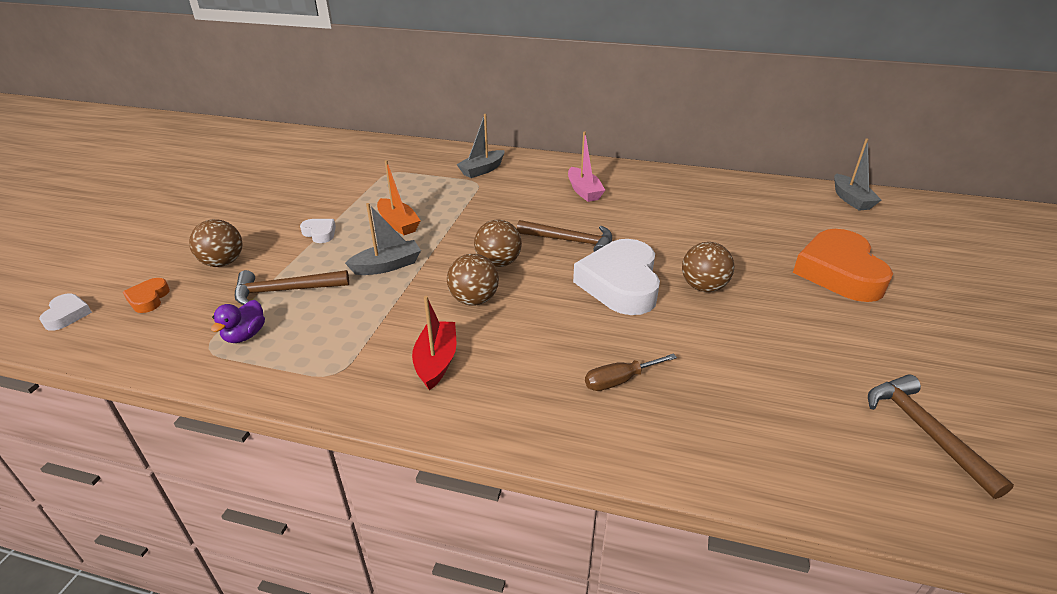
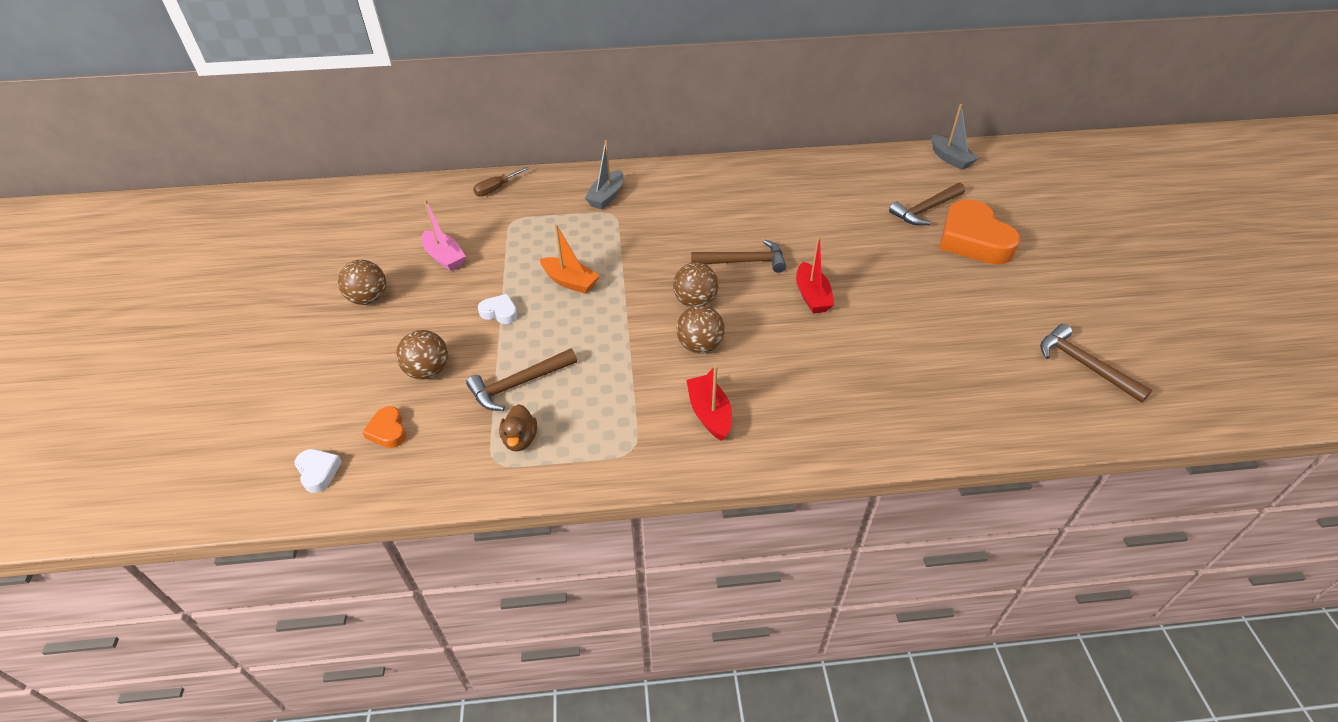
camera: 20 degrees left, 10 degrees up
purple duck [211,300,265,343] -> brown duck [499,404,537,451]
grey boat [345,203,421,275] -> none
pink boat [568,132,605,202] -> pink boat moved to [422,200,466,271]
white heart [573,239,660,315] -> red boat [796,236,834,313]
brown screwdriver [585,354,677,391] -> brown screwdriver moved to [473,167,529,196]
brown ball [682,242,734,292] -> brown ball moved to [338,260,386,305]
none -> brown hammer [889,183,965,226]

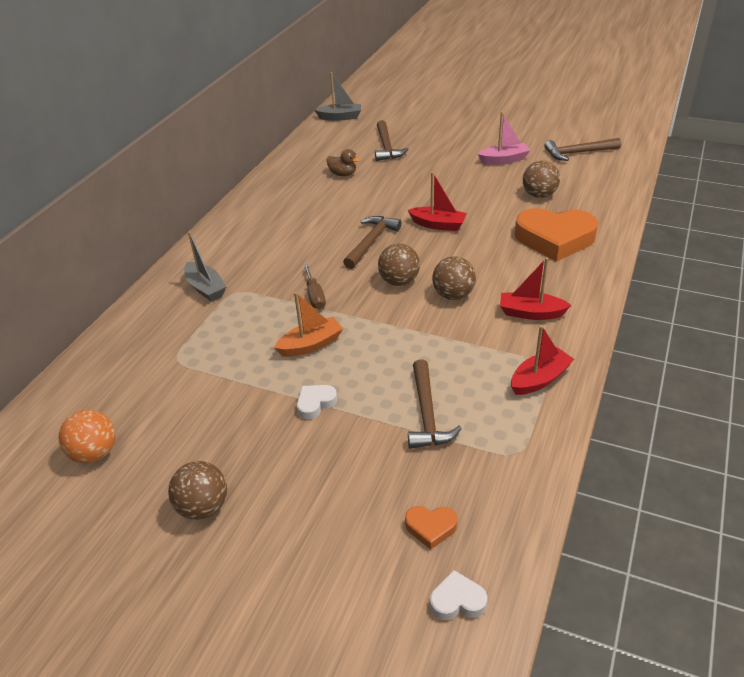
camera: 60 degrees left, 5 degrees down
brown ball [396,330,448,380] -> brown ball moved to [523,161,560,198]
pink boat [422,200,466,271] -> pink boat moved to [478,112,530,165]
brown screwdriver [473,167,529,196] -> brown screwdriver moved to [303,264,326,309]
brown duck [499,404,537,451] -> brown duck moved to [326,149,360,176]
orange heart [939,199,1020,265] -> orange heart moved to [515,208,598,262]
none -> orange ball [59,410,115,463]
none -> red boat [511,325,574,395]

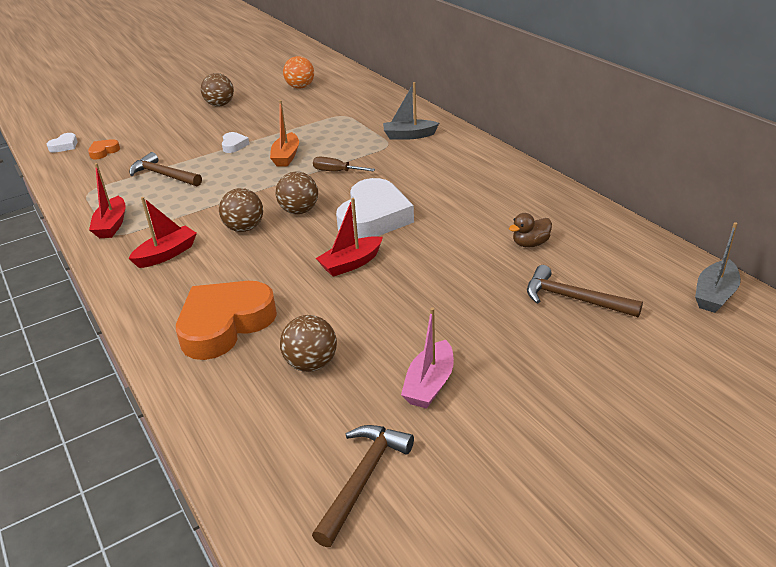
camera: 125 degrees right, 5 degrees down
brown hammer [343,216,401,269] -> white heart [336,178,414,238]

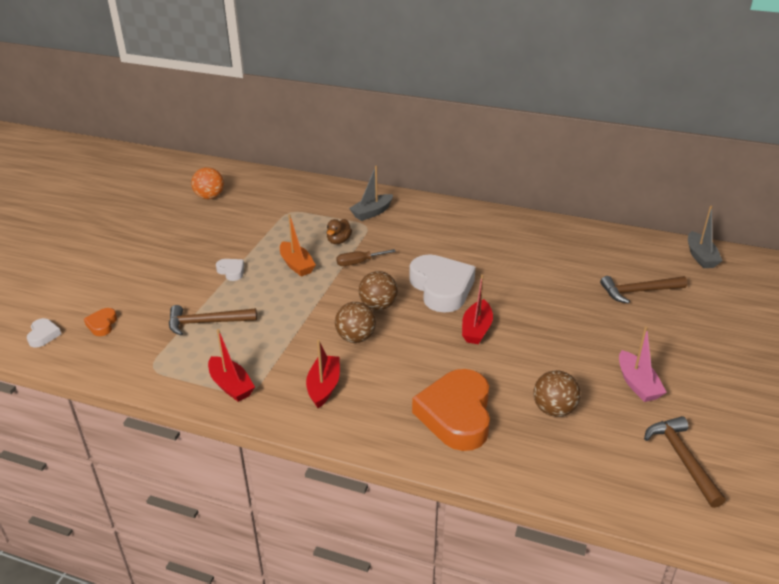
camera: 40 degrees left, 0 degrees up
brown ball [201,73,234,107] -> none
brown duck [509,213,552,247] -> brown duck moved to [327,219,352,244]

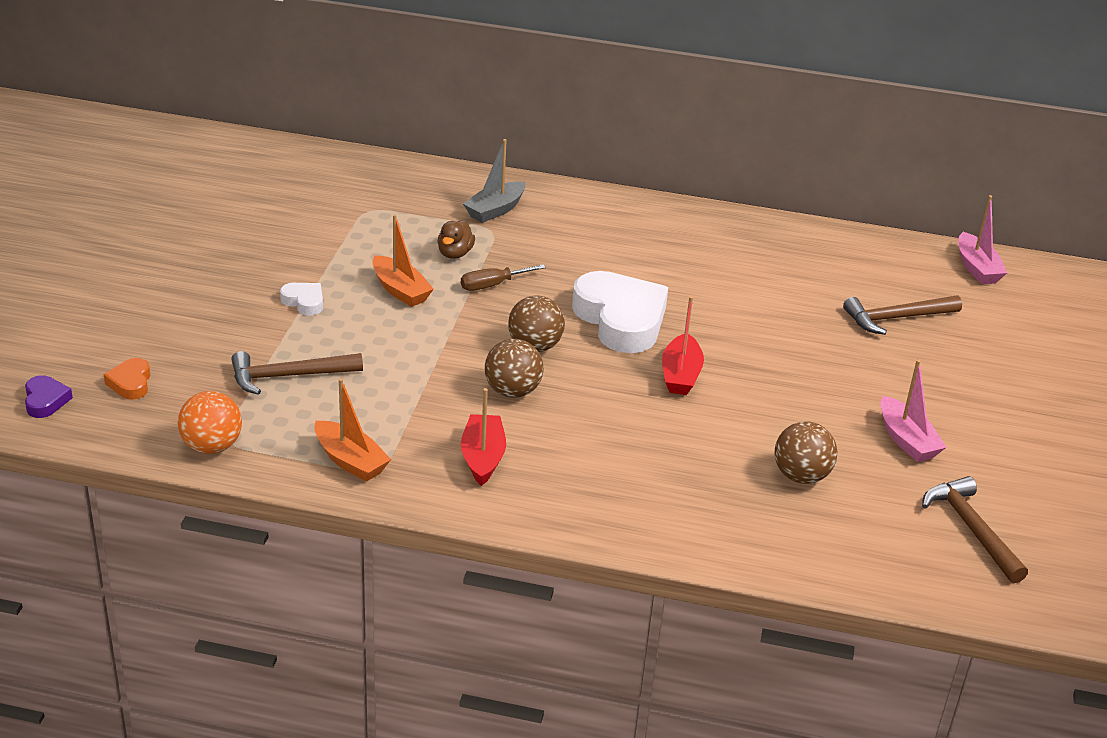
camera: 10 degrees left, 0 degrees up
white heart [27,318,61,348] -> purple heart [25,375,73,418]
orange ball [191,167,224,199] -> orange ball moved to [178,391,242,454]
red boat [208,329,255,402] -> orange boat [314,378,391,482]
orange heart [412,369,490,451] -> none
grey boat [688,206,722,268] -> pink boat [958,195,1007,284]

